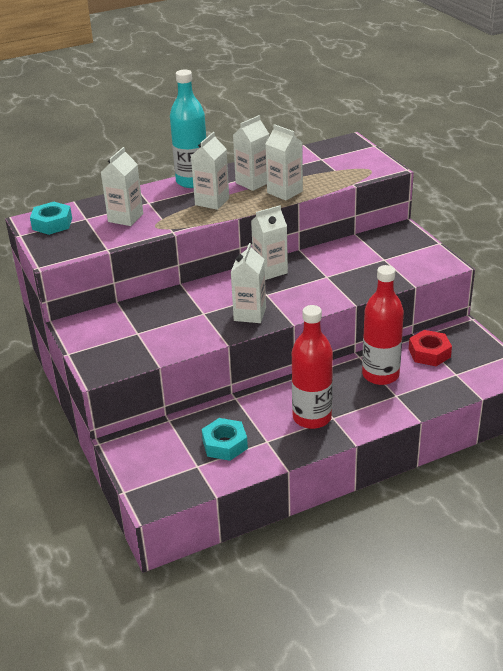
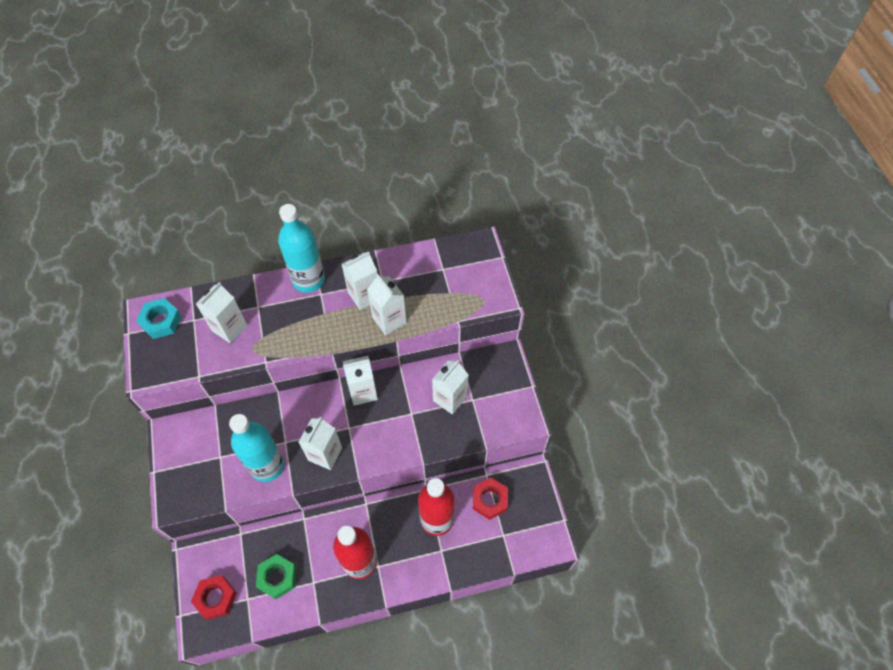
camera: 10 degrees right, 25 degrees up
white carton [191,132,229,210] -> white carton moved to [432,360,469,415]
turquoise nut [202,418,248,461] -> green nut [256,554,296,599]
none -> red nut [191,575,237,620]
none -> turquoise bottle [229,414,284,482]

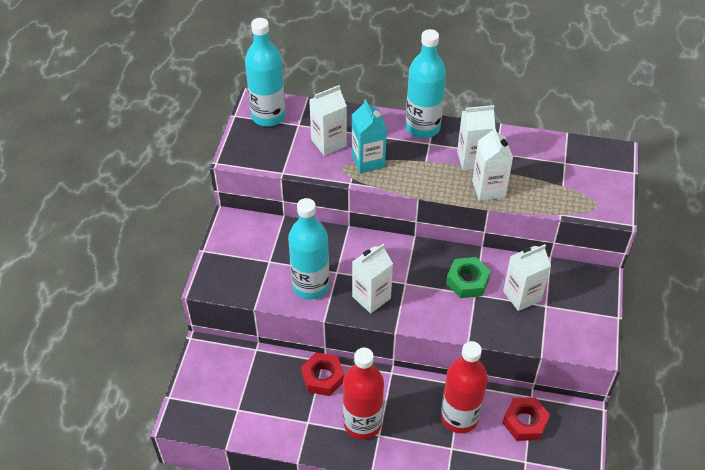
camera: 25 degrees right, 10 degrees down
turquoise nut [136,298,182,339] -> turquoise bottle [245,18,286,126]
red nut [191,575,237,620] -> red nut moved to [301,352,345,396]
green nut [256,554,296,599] -> green nut moved to [446,257,491,298]
white carton [343,356,378,406] -> none
none -> turquoise carton [352,99,387,173]

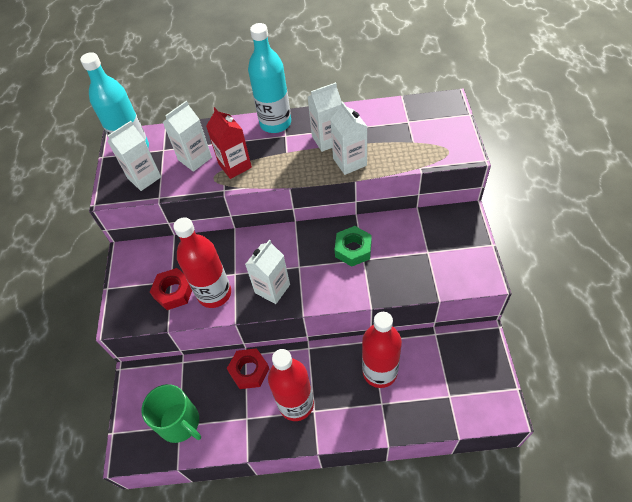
camera: 10 degrees left, 5 degrees up
turquoise bottle [288,198,330,300] -> red bottle [173,217,231,308]
turquoise carton [352,99,387,173] -> red carton [206,107,252,179]
white carton [503,244,551,311] -> white carton moved to [107,121,161,191]
red nut [503,397,550,441] -> red nut moved to [150,268,192,310]
none -> green mug [141,384,201,443]

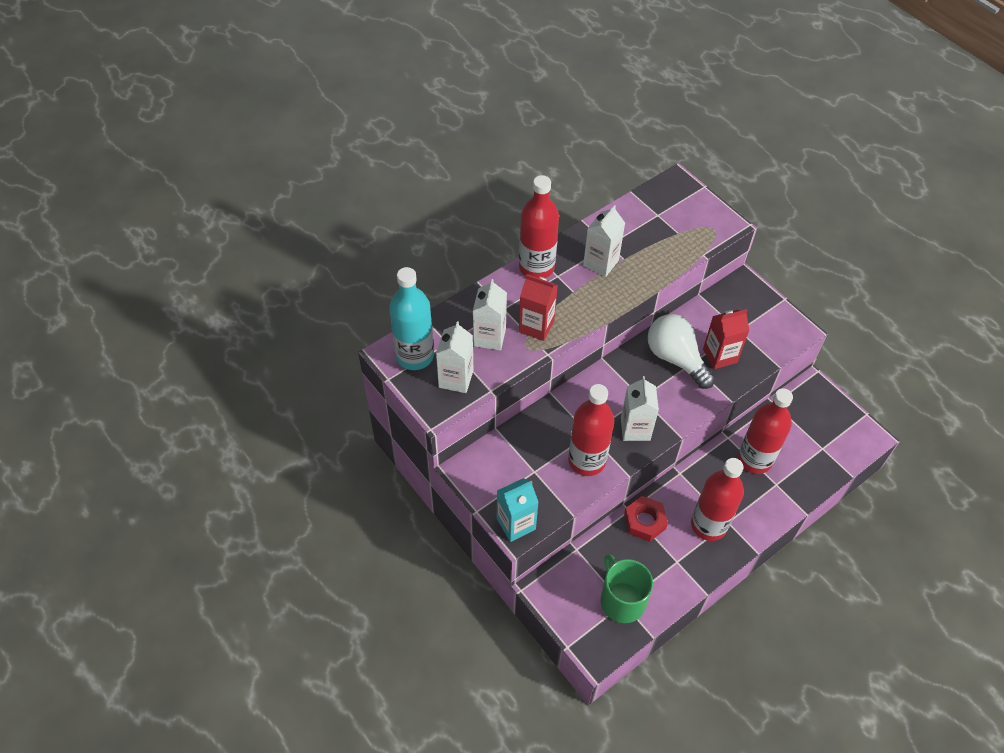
camera: 40 degrees left, 0 degrees up
green mug [141,384,201,443] -> green mug turned 120 degrees counterclockwise [601,554,653,623]
red nut [150,268,192,310] -> none
turquoise bottle [248,23,291,133] -> red bottle [519,175,559,278]
white carton [330,101,368,175] -> none
green nut [335,226,372,267] -> white light bulb [648,314,715,389]
none -> turquoise carton [497,478,539,542]
none -> red carton [703,309,750,369]

